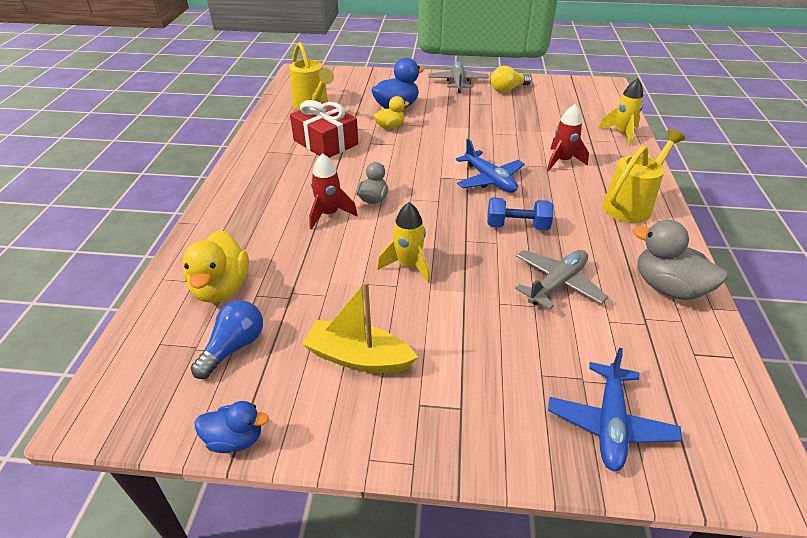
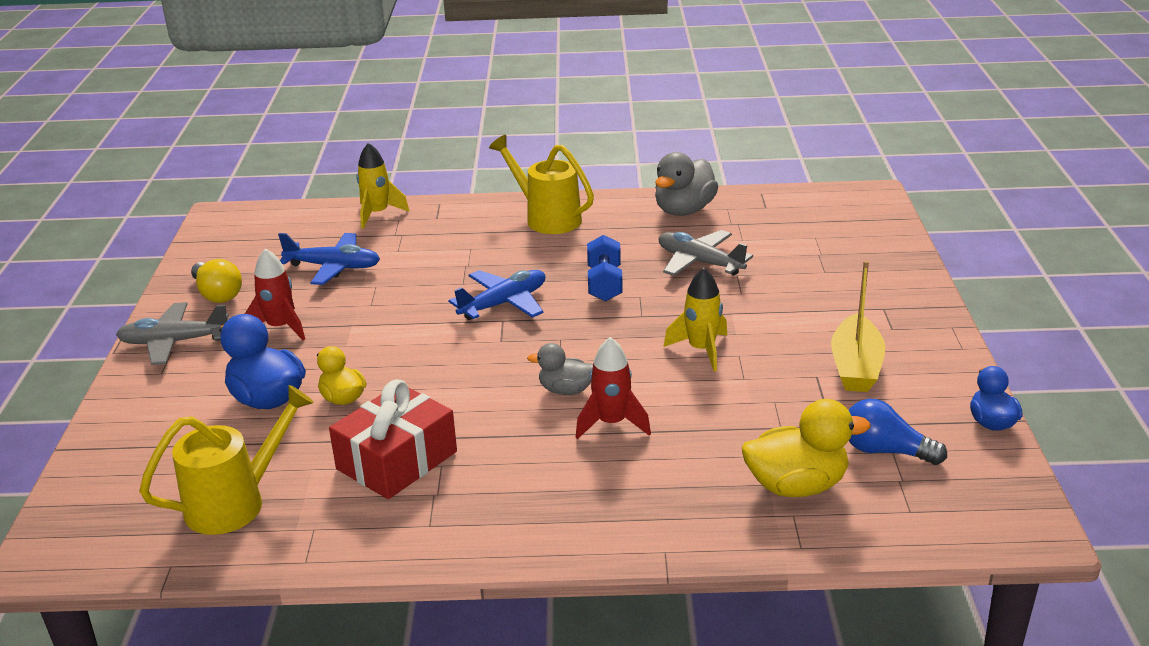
camera: 95 degrees left, 10 degrees down
red rocket [547,104,589,171] -> red rocket moved to [245,248,305,340]
blue plane [548,348,682,471] -> blue plane moved to [278,233,380,285]

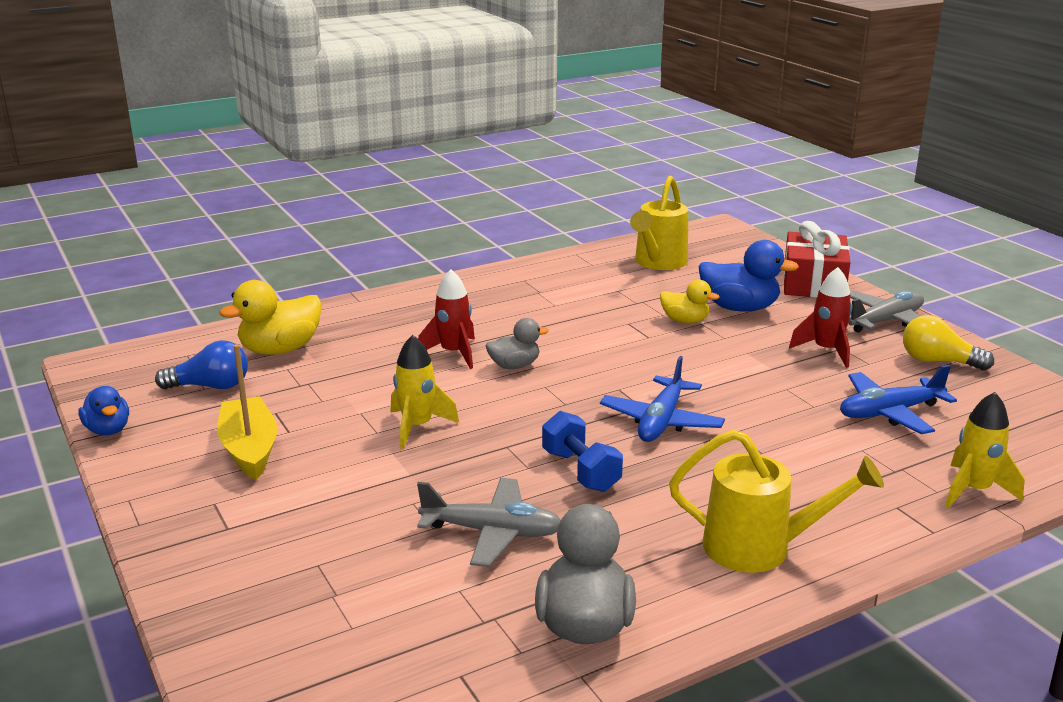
camera: 150 degrees right, 5 degrees down
red gift [329,379,457,499] -> red gift moved to [783,221,850,298]

